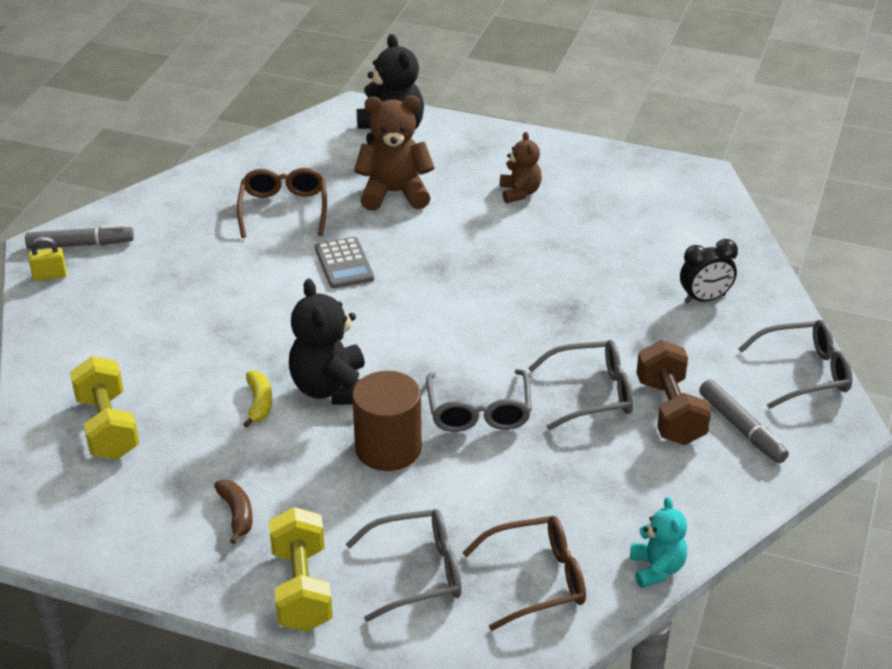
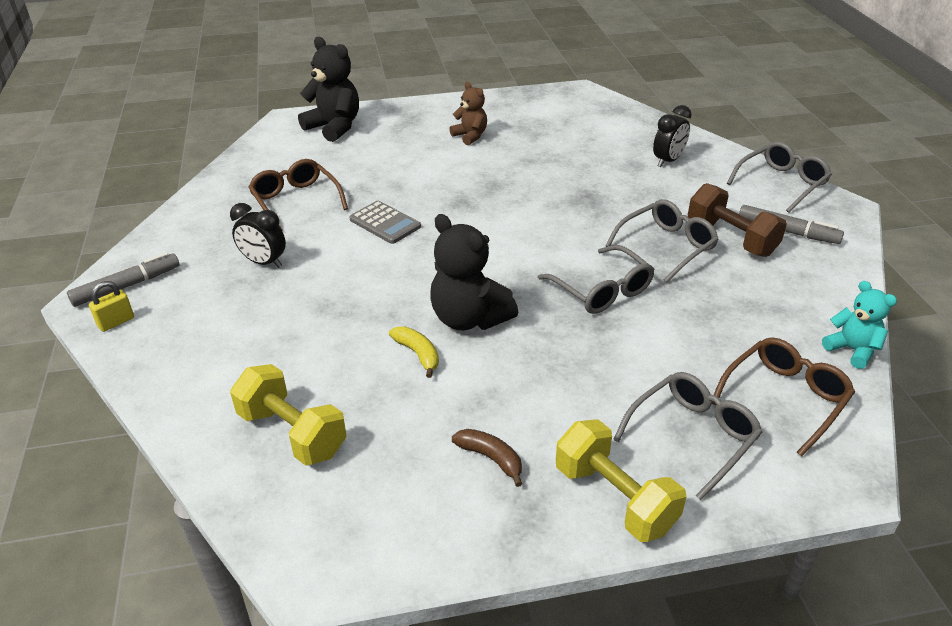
camera: 30 degrees left, 0 degrees up
brown cylinder [352,371,422,471] -> none
brown teddy bear [354,96,435,211] -> none
none -> black clock [230,203,286,268]

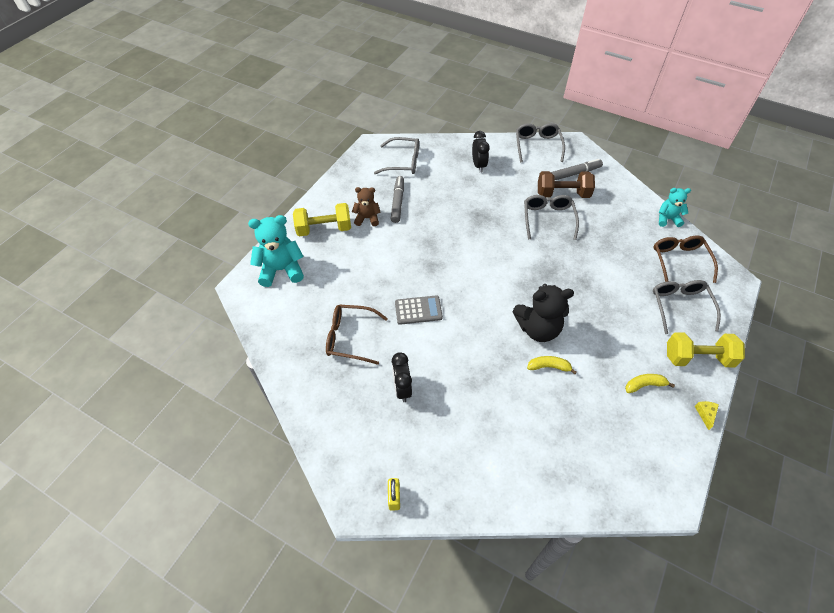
camera: 50 degrees left, 15 degrees up
grey marker [67,252,179,307] -> grey marker moved to [391,176,404,223]
black clock [230,203,286,268] -> black clock turned 105 degrees clockwise [392,352,412,402]
yellow dumbbell [230,364,347,466] -> yellow dumbbell moved to [293,203,351,236]
black teddy bear [298,37,359,142] -> turquoise teddy bear [248,215,304,287]
brown banana [452,429,522,487] -> yellow banana [625,374,675,393]
grey glasses [538,245,655,314] -> grey glasses moved to [374,137,419,174]
none -> yellow cheese [695,401,719,430]

